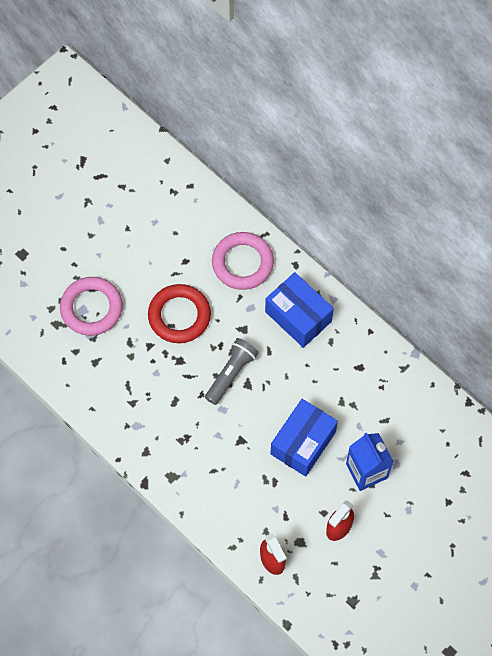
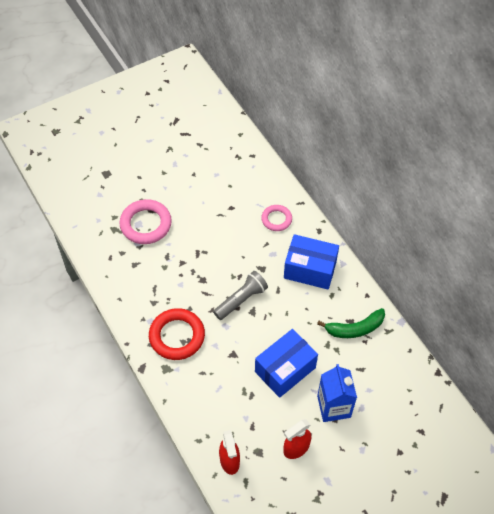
camera: 15 degrees right, 10 degrees down
red ring [148,284,211,343] -> red ring moved to [149,308,205,360]
pink ring [212,232,274,290] -> pink ring [261,205,292,231], size x0.60
blue box [265,272,334,348] -> blue box turned 45 degrees counterclockwise [284,234,339,290]
none -> green banana [317,308,385,338]

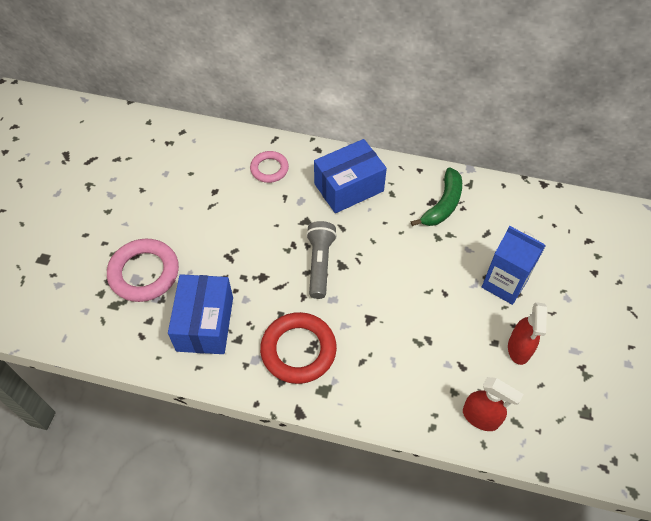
camera: 45 degrees left, 0 degrees up
blue box [255,329,318,398] -> blue box moved to [168,274,233,354]

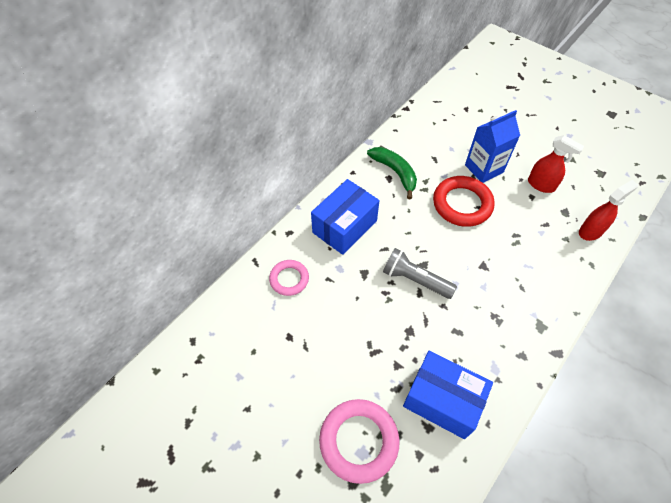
camera: 65 degrees left, 0 degrees up
red ring [260,312,337,384] -> red ring moved to [433,176,495,227]
blue box [314,139,387,213] -> blue box turned 45 degrees clockwise [311,179,380,255]

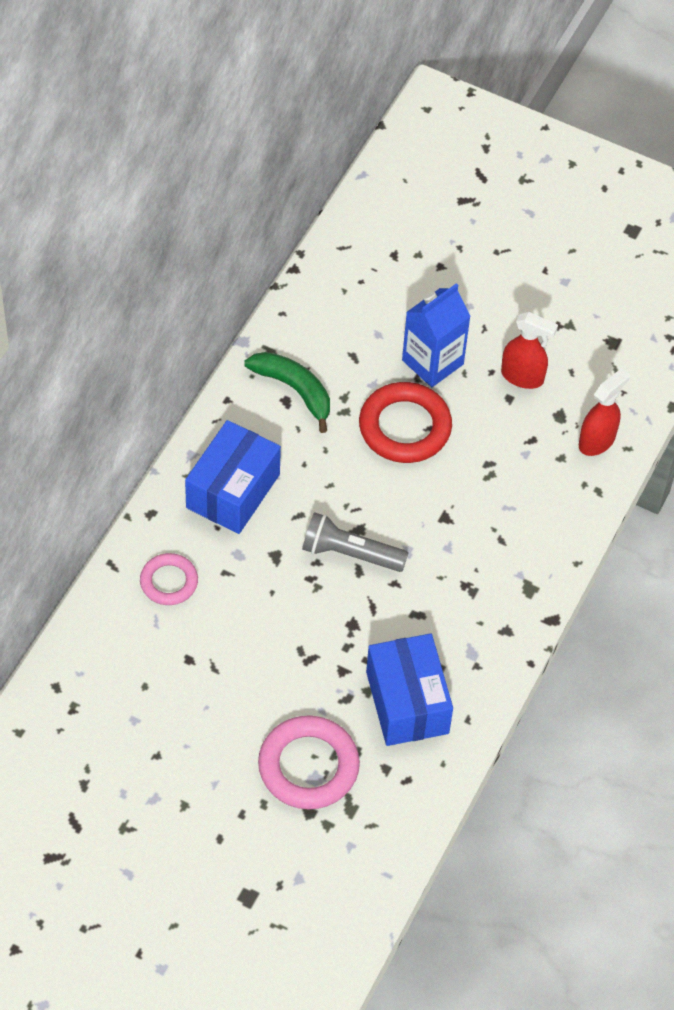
camera: 15 degrees left, 0 degrees up
blue box [403,351,493,439] -> blue box turned 60 degrees clockwise [366,634,453,746]

